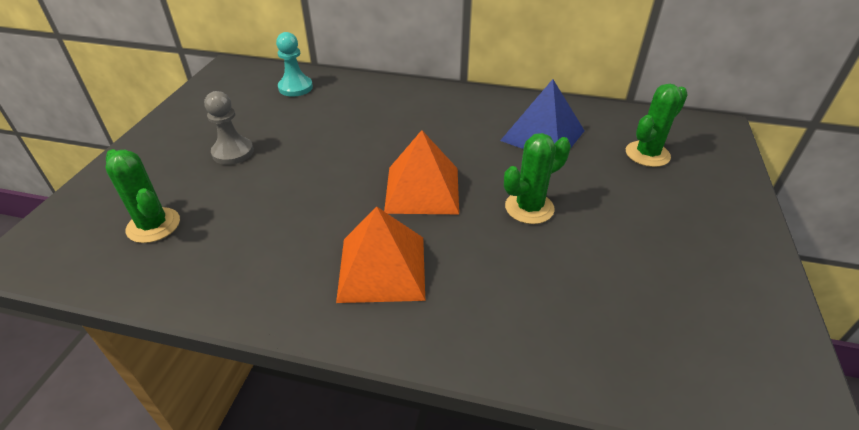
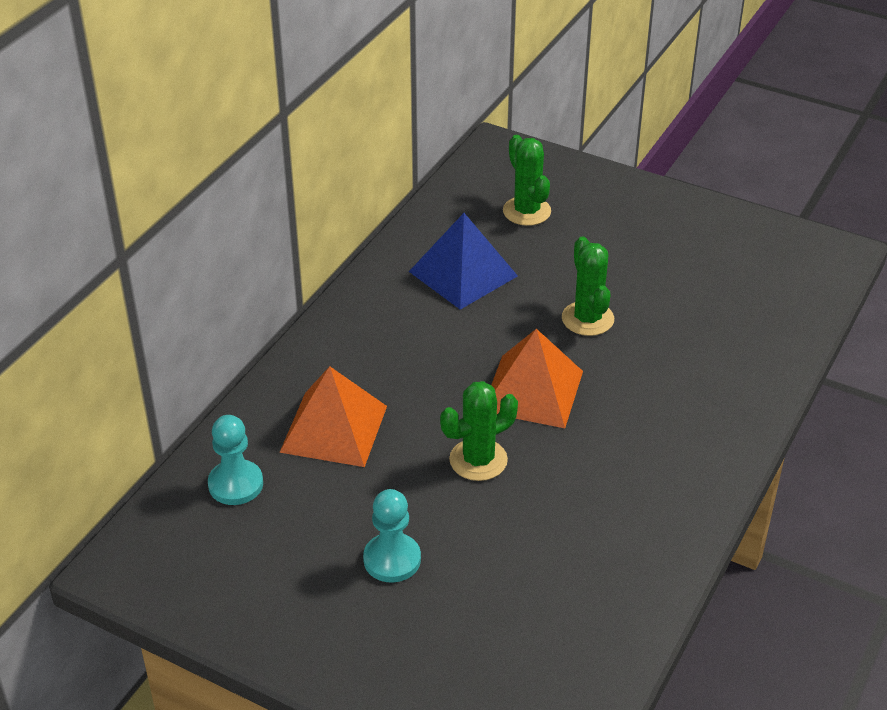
camera: 75 degrees left, 0 degrees up
green cactus [106,149,180,243] -> green cactus moved to [440,381,518,481]
grey pawn [204,91,254,165] -> turquoise pawn [363,489,421,583]
orange pyramid [336,206,425,303] -> orange pyramid moved to [279,366,387,467]

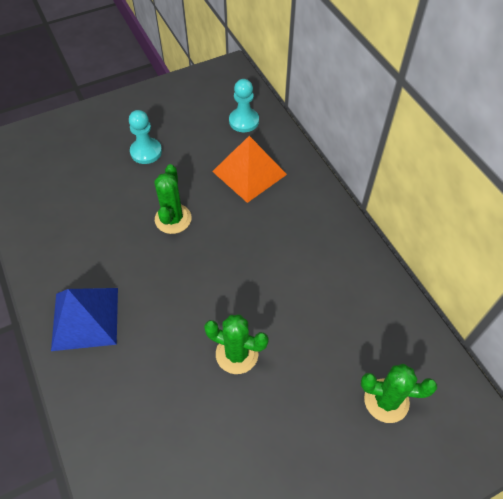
camera: 125 degrees right, 15 degrees up
blue pyramid [409,213,518,310] -> blue pyramid moved to [51,288,118,351]
orange pyramid [491,329,583,428] -> none

